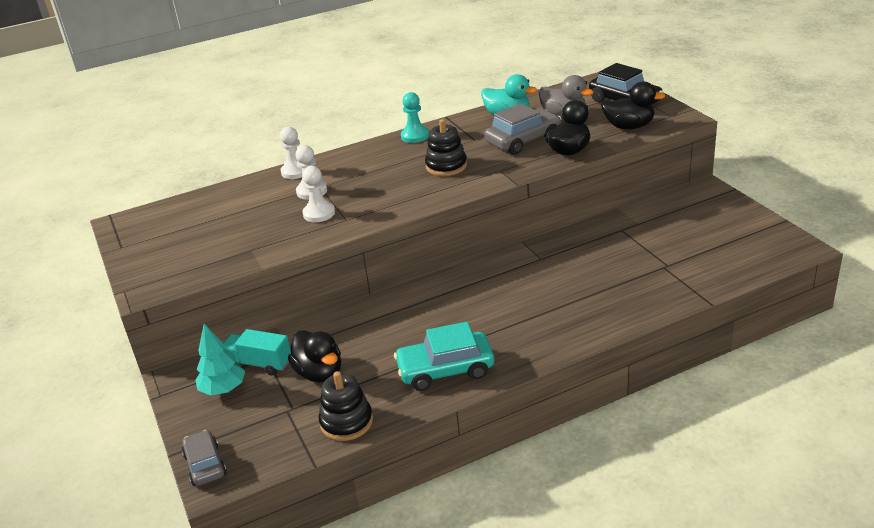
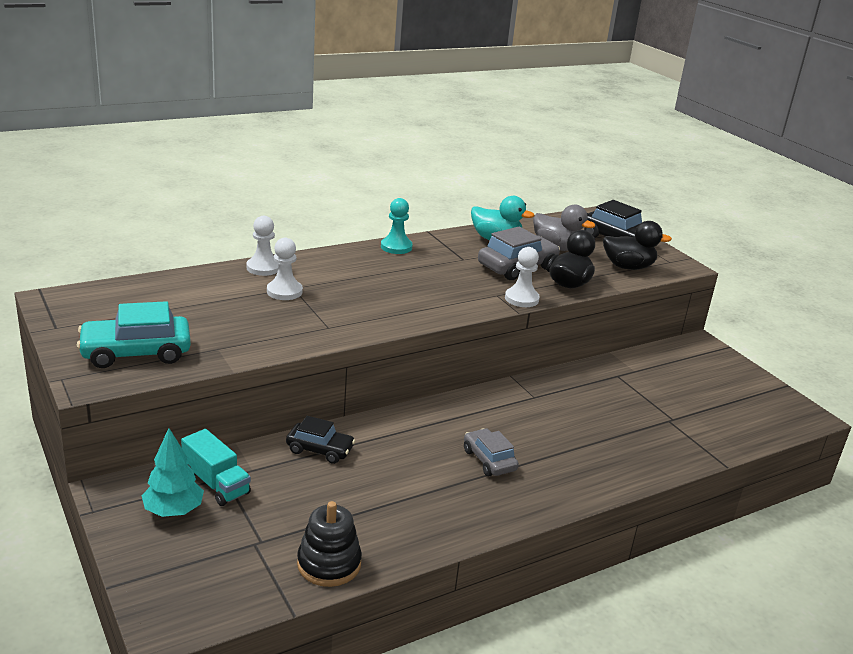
camera: 10 degrees left, 5 degrees down
grey car [182,430,227,486] -> grey car moved to [464,428,519,476]
turquoise truck [223,329,291,376] -> turquoise truck turned 150 degrees counterclockwise [181,429,251,506]
black duck [288,330,341,382] -> none
white pawn [302,166,335,222] -> white pawn moved to [505,247,540,307]
turquoise car [394,322,494,391] -> turquoise car moved to [77,301,191,368]
black stacking toy [425,119,467,176] -> none
none -> black car [286,416,355,464]

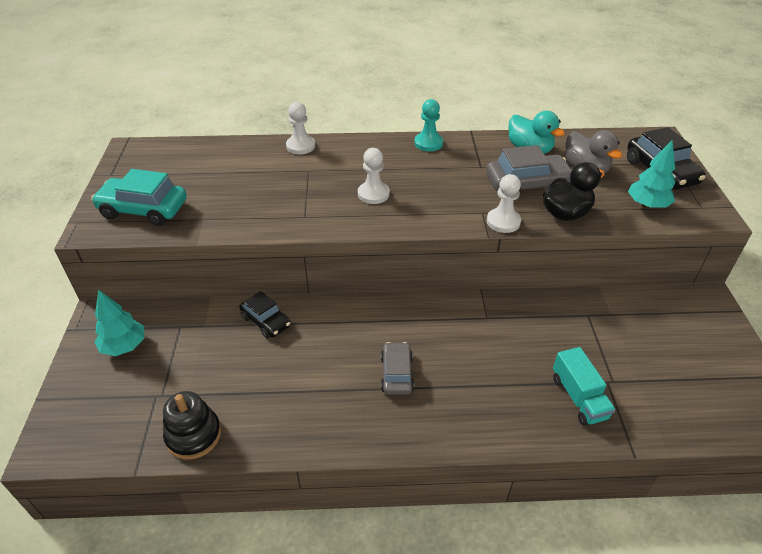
camera: 30 degrees right, 15 degrees up
turquoise truck [181,429,251,506] -> turquoise truck moved to [553,347,616,426]
white pawn [267,238,303,300] -> white pawn moved to [358,148,390,204]
black duck [603,221,672,270] -> turquoise tree [628,140,675,209]

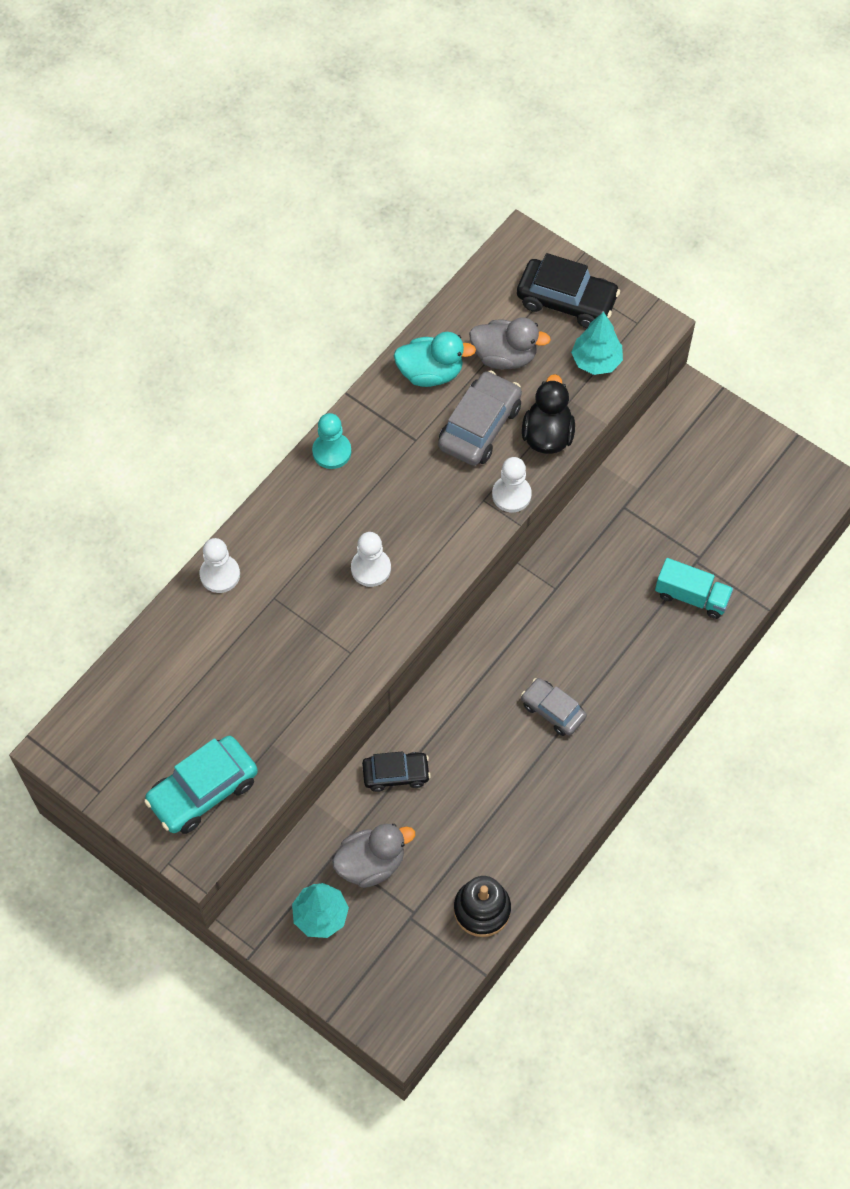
camera: 50 degrees left, 20 degrees up
none -> grey duck [332,824,415,888]

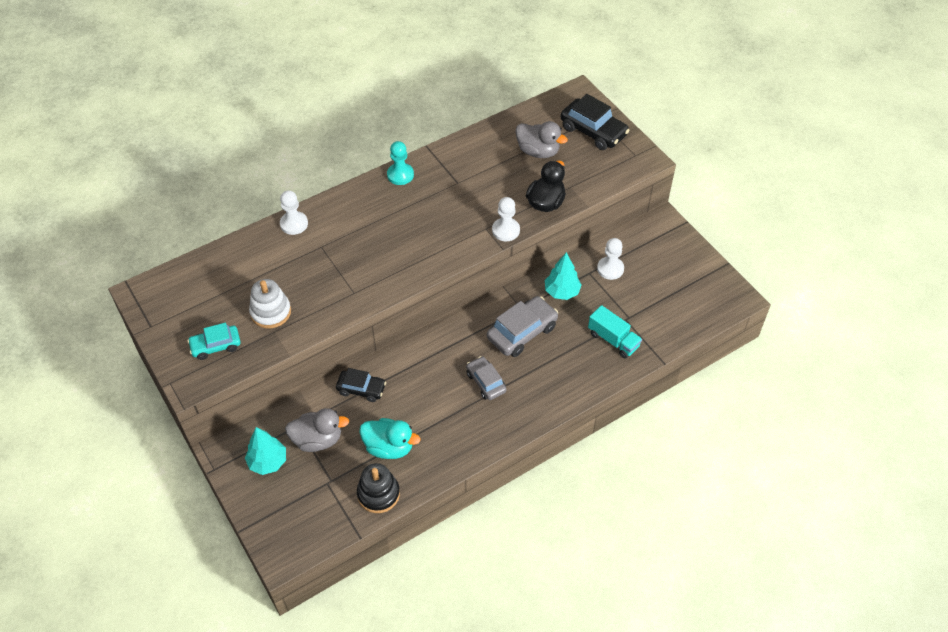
camera: 20 degrees right, 10 degrees down
turquoise car [144,736,258,834] -> turquoise car [187,323,240,360], size x0.63
white pawn [351,532,391,587] -> white pawn moved to [597,238,624,280]
turquoise duck [393,332,476,387] -> turquoise duck moved to [359,418,420,459]
grey car [438,370,522,466] -> grey car moved to [487,296,558,357]
turquoise tree [571,312,623,375] -> turquoise tree moved to [545,252,582,300]
none -> white stacking toy [249,279,291,328]

